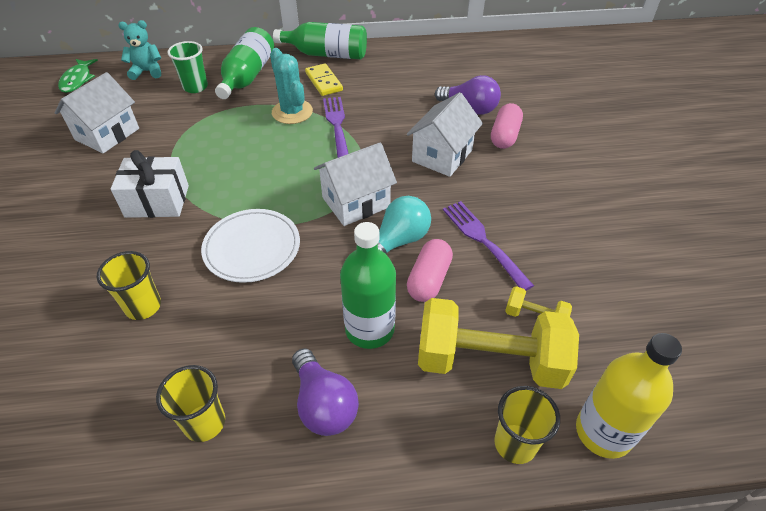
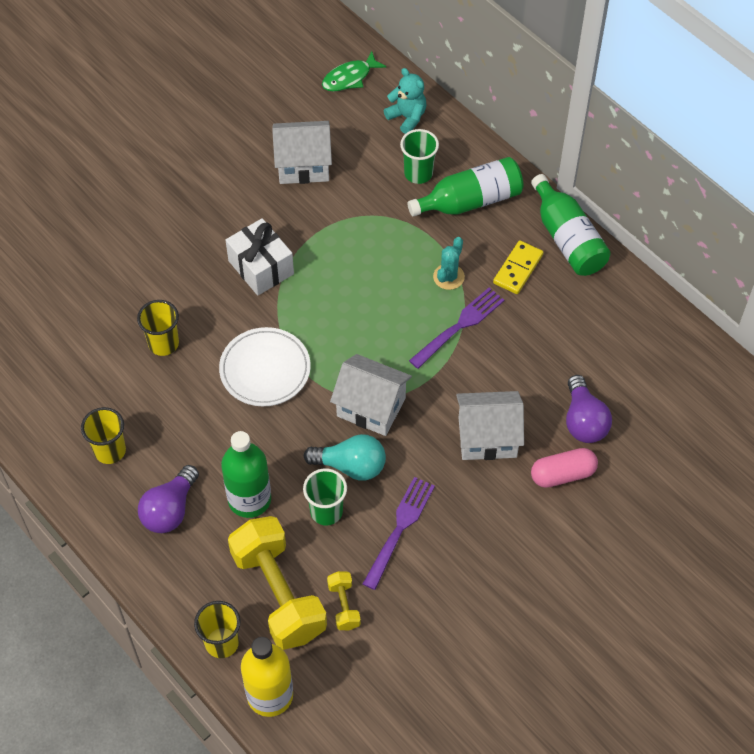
camera: 55 degrees right, 10 degrees up
turquoise cactus [270,48,313,124] -> turquoise cactus [433,237,465,290], size x0.66
pink capsule [407,239,453,302] -> green cup [303,468,347,525]

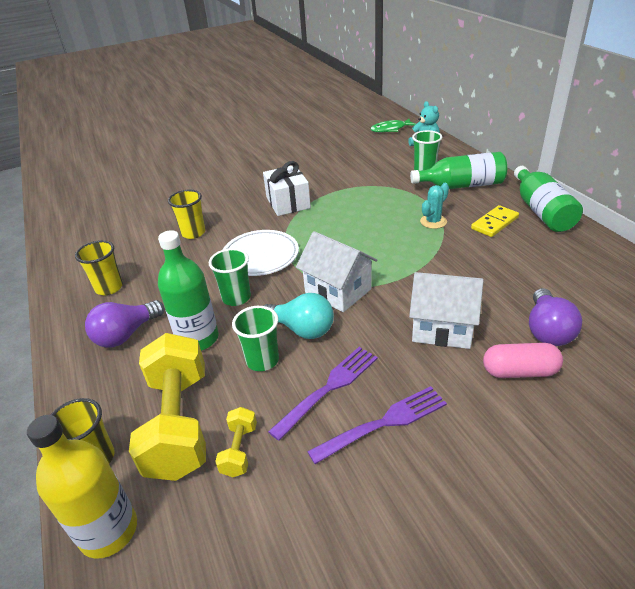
camera: 20 degrees right, 20 degrees down
white house [272,121,332,184] -> none
purple fork [409,288,504,369] -> purple fork moved to [307,386,447,464]
none -> green cup [209,248,251,306]

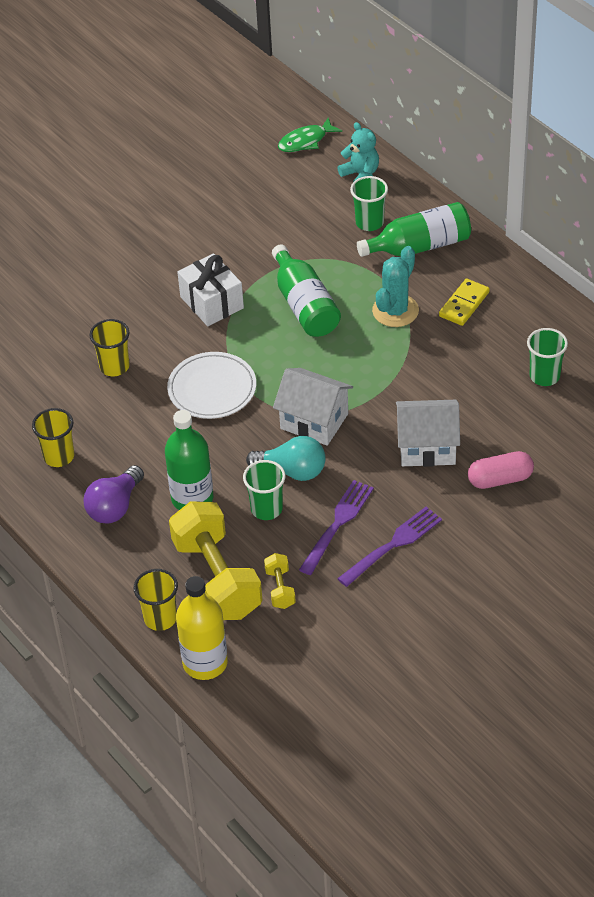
camera: 15 degrees left, 10 degrees up
green cup [209,248,251,306] -> green cup moved to [527,328,568,386]
turquoise cactus [420,183,449,229] -> turquoise cactus [372,246,419,327], size x1.50
green bottle [514,166,583,232] -> green bottle moved to [272,244,341,337]
purple light bulb [529,288,582,346] -> none

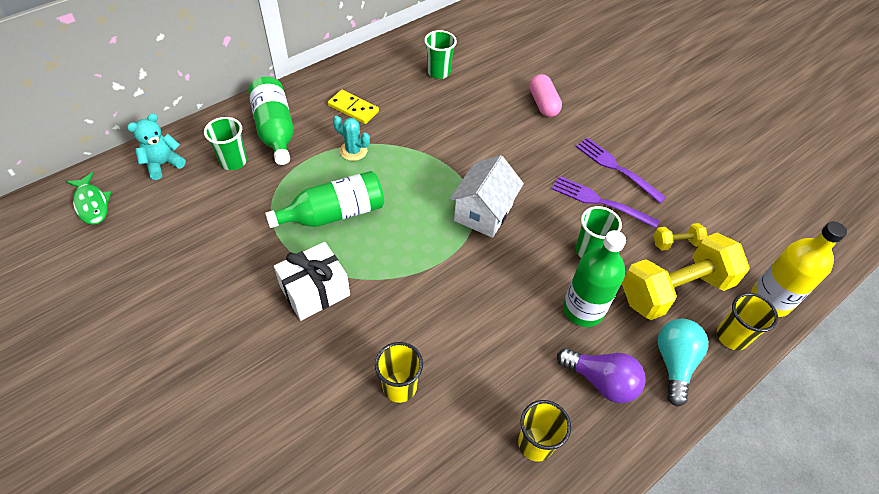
camera: 95 degrees left, 5 degrees up
white plate [167,352,256,419] -> none
turquoise light bulb [246,436,326,481] -> turquoise light bulb moved to [657,319,708,407]
turquoise cactus [372,246,419,327] -> turquoise cactus [333,116,370,161], size x0.66
white house [396,400,460,467] -> none

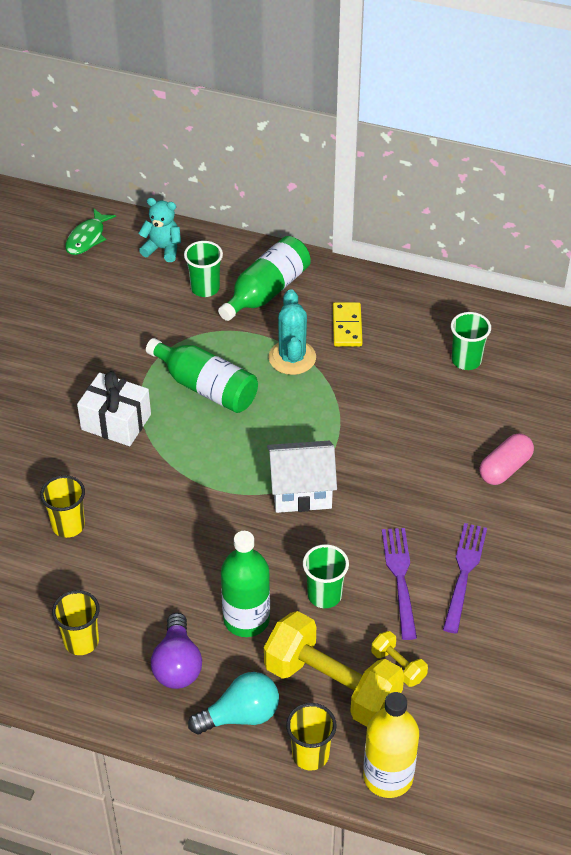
camera: 60 degrees right, 5 degrees down
turquoise cactus [333,116,370,161] -> turquoise cactus [268,289,316,375], size x1.50

